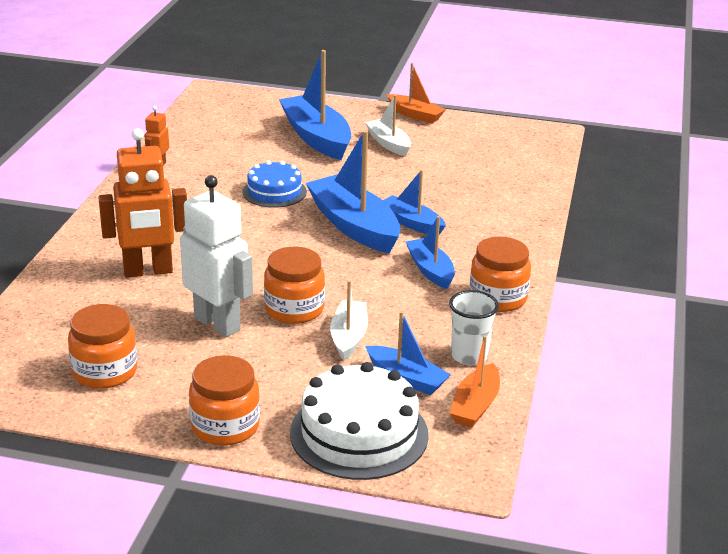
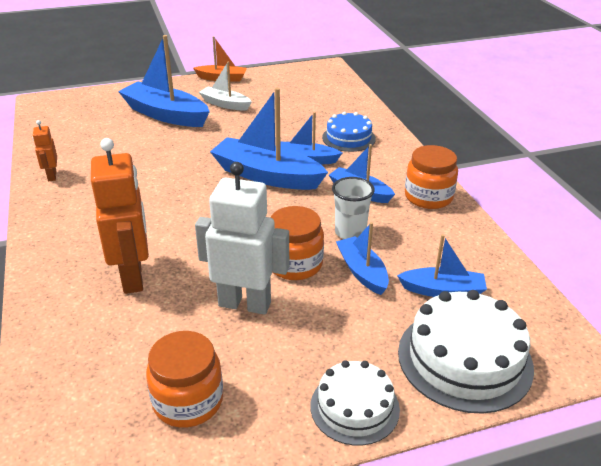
camera: 30 degrees left, 5 degrees up
orange robot [98,128,187,277] -> orange robot turned 60 degrees counterclockwise [91,138,149,294]
orange jar [189,355,260,446] -> white cake [310,360,400,446]
blue cake [242,160,307,208] -> blue cake moved to [322,112,376,152]
white boat [330,280,368,360] -> blue boat [336,222,389,295]
white cup [449,290,499,365] -> white cup moved to [332,177,375,239]
orange boat [450,335,500,428] -> none

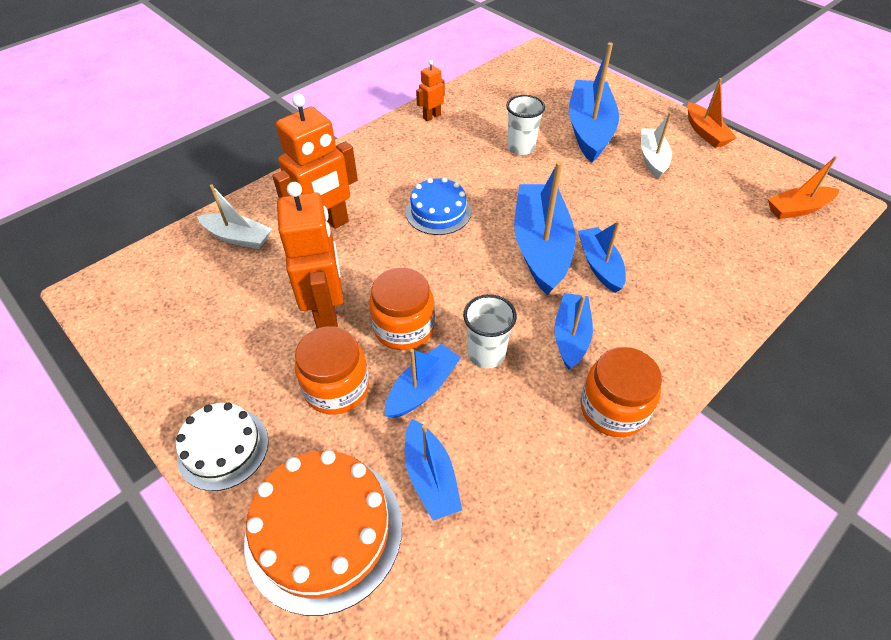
camera: 65 degrees right, 15 degrees up
orange jar [146,331,223,428] -> orange jar moved to [295,326,369,414]
white robot [195,162,289,315] -> orange robot [277,182,343,329]
blue cake [322,112,376,152] -> blue cake moved to [406,177,471,235]
white cake [398,290,534,414] -> orange cake [244,450,402,616]
none -> white boat [197,184,272,249]
none -> white cup [506,95,545,155]
none -> orange boat [768,156,840,219]

